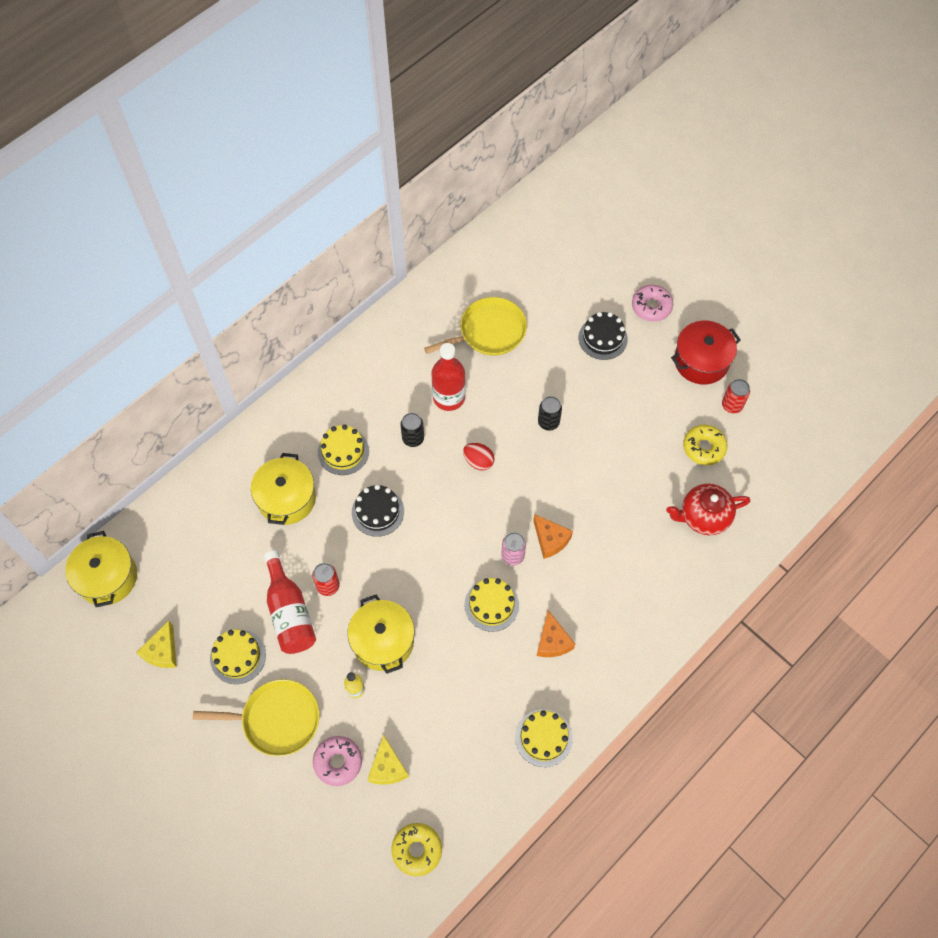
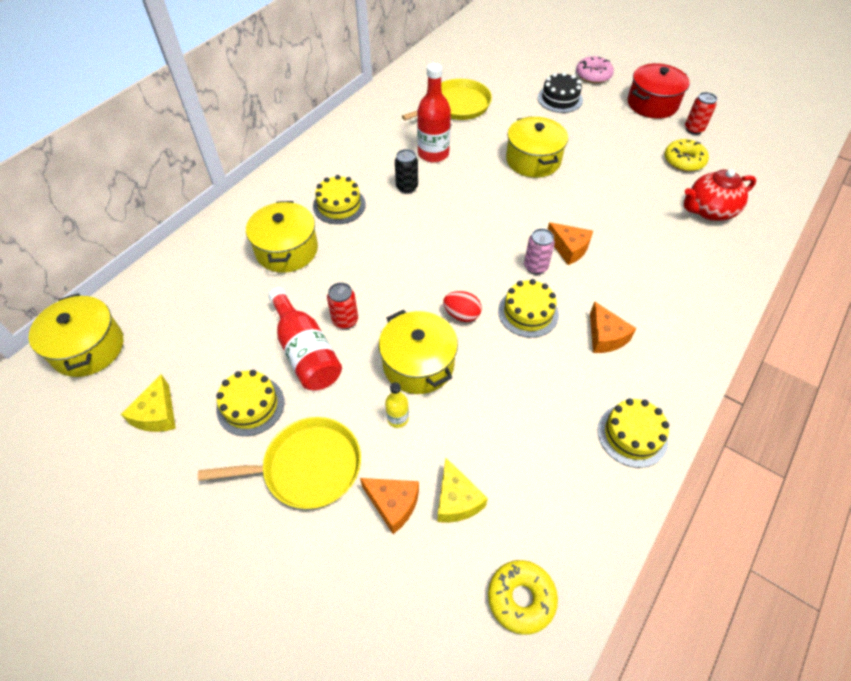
camera: 10 degrees left, 10 degrees down
pink donut [313,736,362,786] -> orange cheese [360,478,419,534]
black cake [352,485,404,537] -> none
red egg [463,443,494,470] -> red egg moved to [443,291,482,322]
black can [538,396,562,431] -> yellow pot [506,117,568,178]

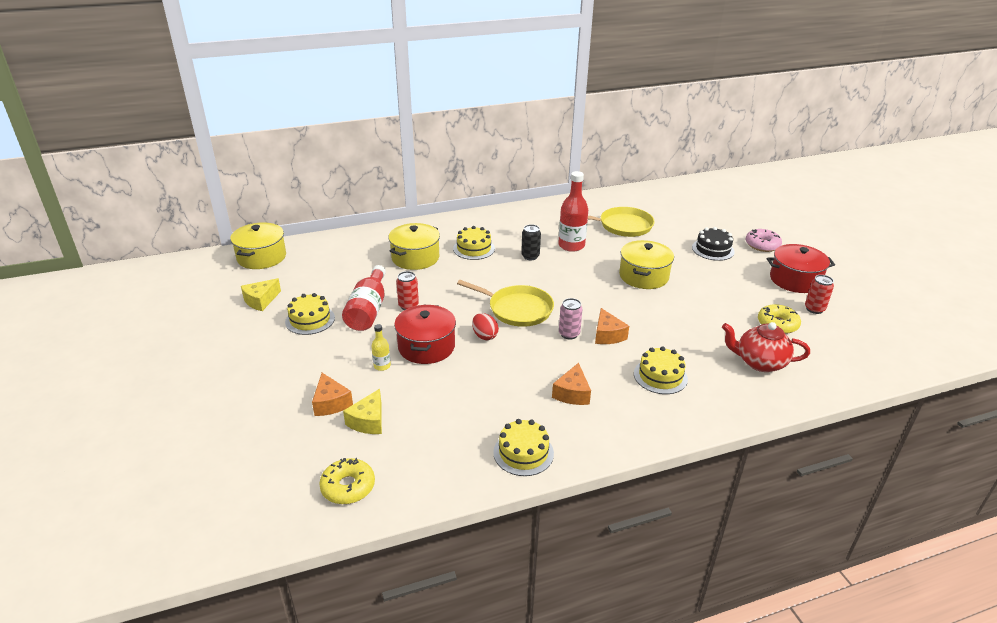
camera: 35 degrees right, 20 degrees down
yellow pan [198,417,361,509] -> yellow pan moved to [457,280,554,327]
yellow pot [379,310,458,394] -> red pot [394,305,456,364]
yellow cake [498,279,559,338] -> yellow cake moved to [634,346,688,394]

